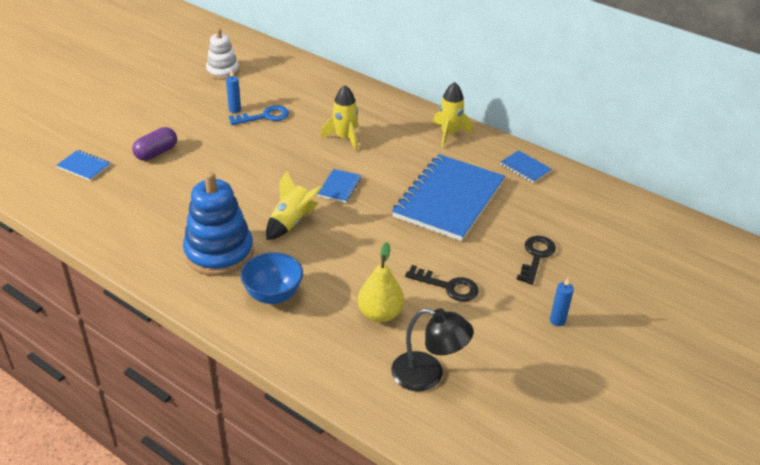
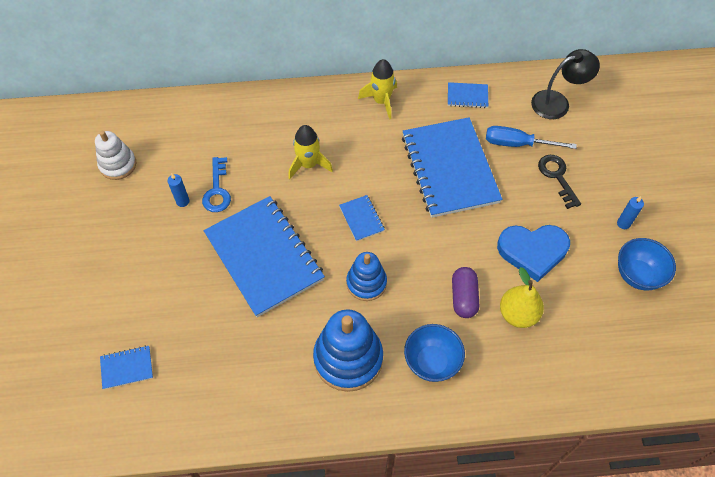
camera: 40 degrees left, 20 degrees up
purple capsule [132,127,177,161] -> purple capsule moved to [452,267,479,318]
blue key [229,105,289,125] -> blue key turned 150 degrees clockwise [202,157,231,212]
yellow rocket [266,170,323,240] -> blue stacking toy [346,252,387,301]
black lamp [391,308,474,391] -> black lamp moved to [531,49,600,119]
black key [405,265,479,302] -> blue heart [497,225,570,282]
none -> blue notebook [204,196,325,317]
none -> blue screwdriver [486,126,577,149]
none -> blue bowl [618,238,676,290]

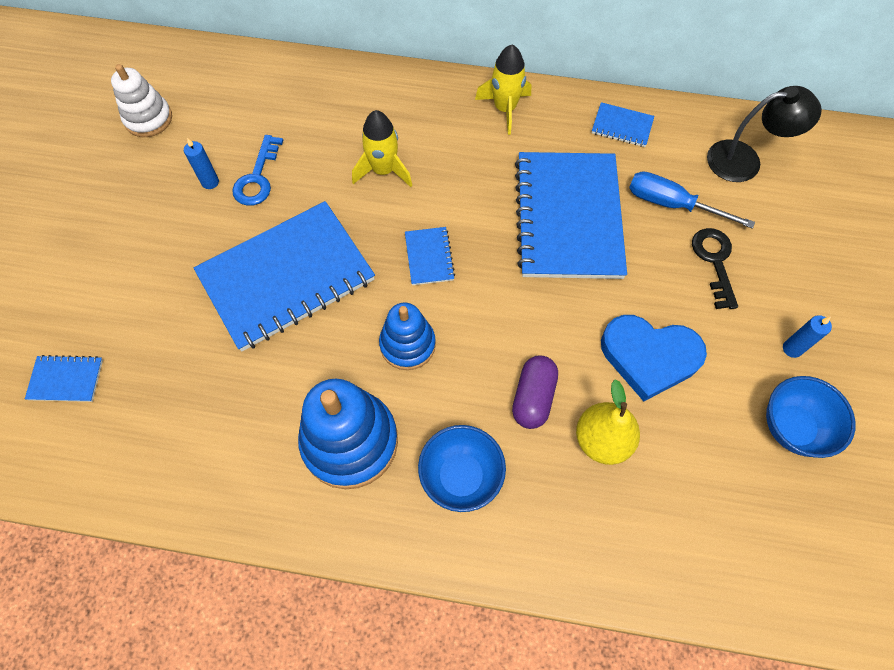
camera: 15 degrees right, 5 degrees up
blue notebook [204,196,325,317] -> blue notebook turned 75 degrees clockwise [194,201,375,352]

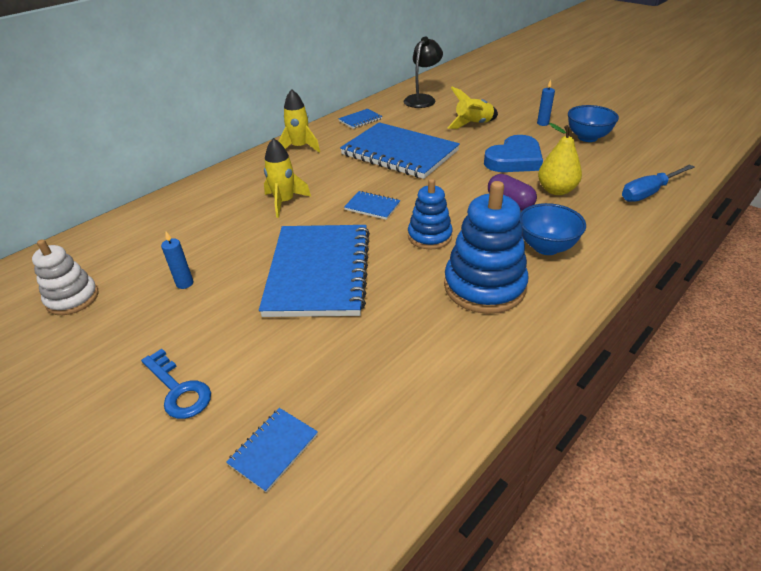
camera: 55 degrees left, 25 degrees down
blue key [232,135,283,206] -> blue key moved to [141,349,211,419]
blue screwdriver [629,171,755,229] -> blue screwdriver moved to [622,164,695,202]
black key [692,228,738,309] -> yellow rocket [447,87,498,129]

